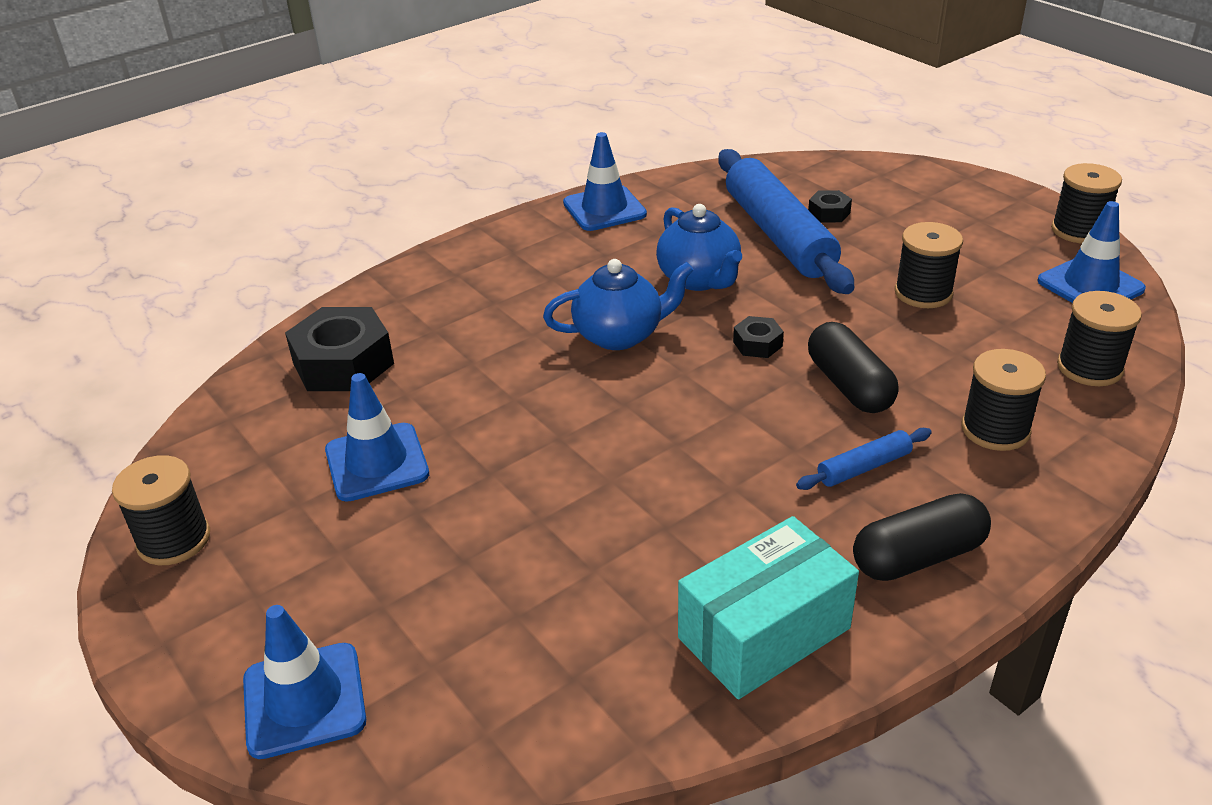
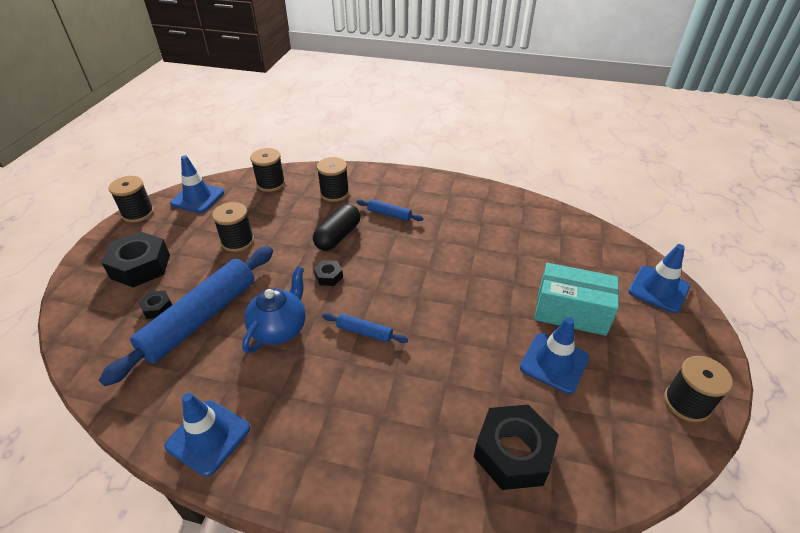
camera: 130 degrees left, 5 degrees up
blue teapot [543,259,694,350] -> blue rolling pin [322,313,408,343]
turquoise box [678,516,859,699] -> turquoise box moved to [535,263,619,336]
black capsule [853,493,991,581] -> none
none -> black nut [101,231,170,288]

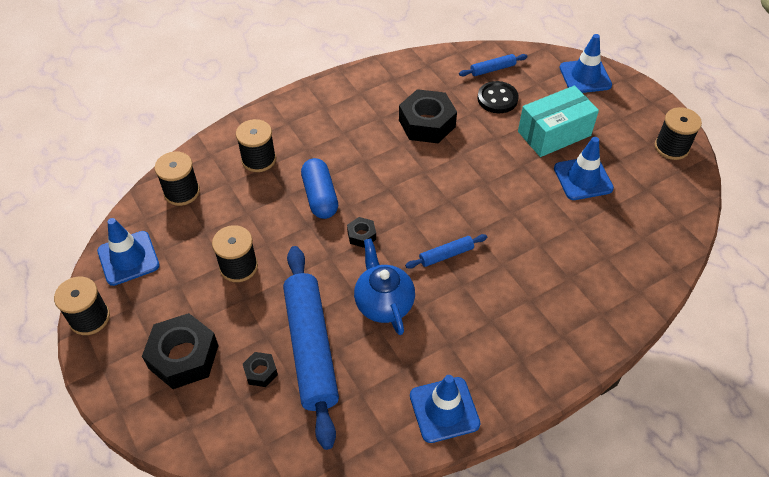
camera: 45 degrees left, 10 degrees up
black capsule [313,204,361,251] -> blue capsule [301,158,338,219]
blue rolling pin [356,199,423,221] -> blue rolling pin moved to [459,54,528,76]
black nut [474,404,559,490] -> black nut moved to [399,89,457,143]
none -> black button [477,81,519,113]

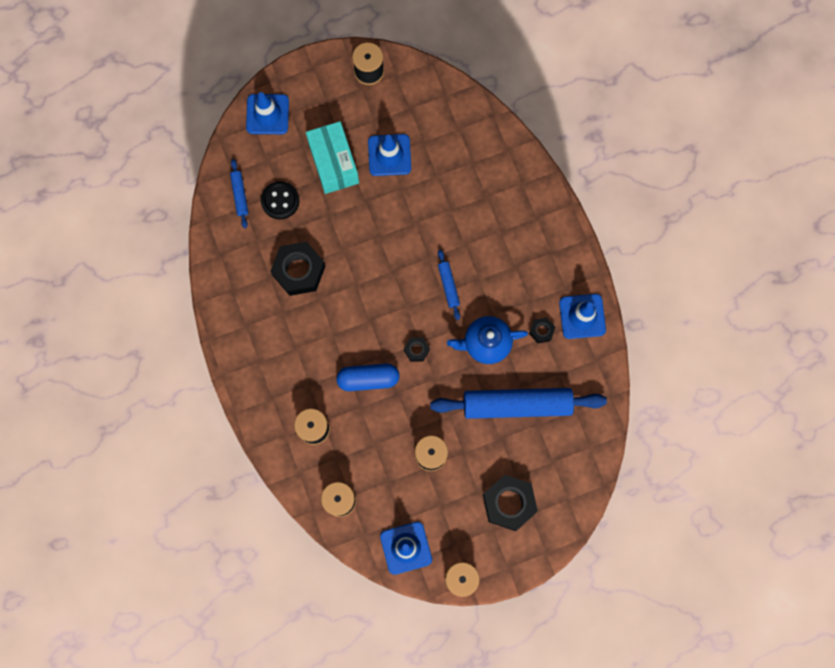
camera: 80 degrees left, 25 degrees up
black nut [243,352,278,387] -> black nut moved to [529,318,555,343]

